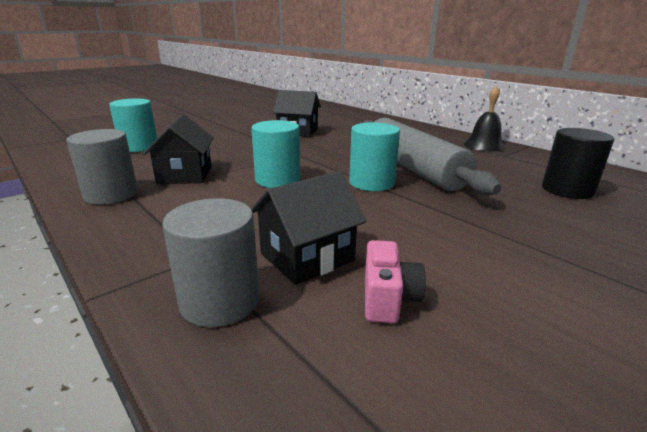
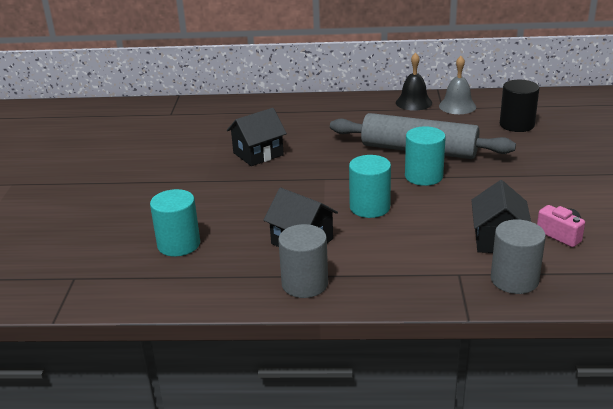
camera: 45 degrees left, 5 degrees up
none -> grey bell [439,56,476,114]

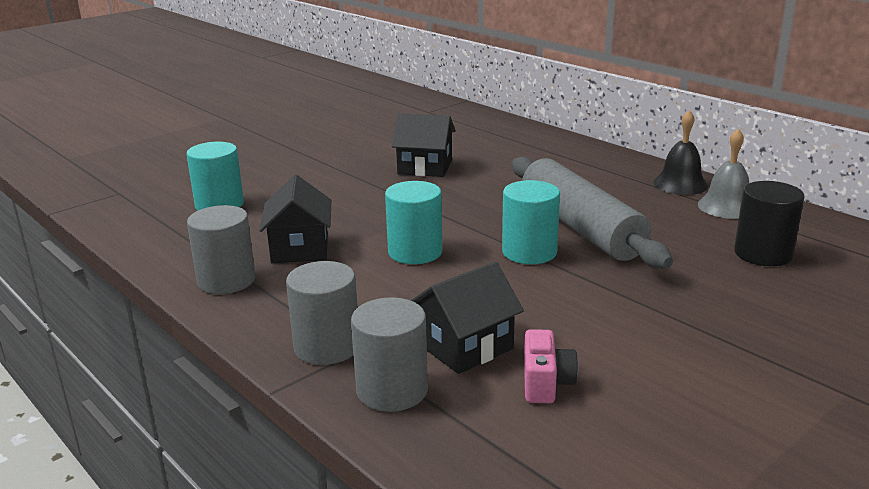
camera: 45 degrees right, 5 degrees down
none -> grey cylinder [286,261,358,365]

